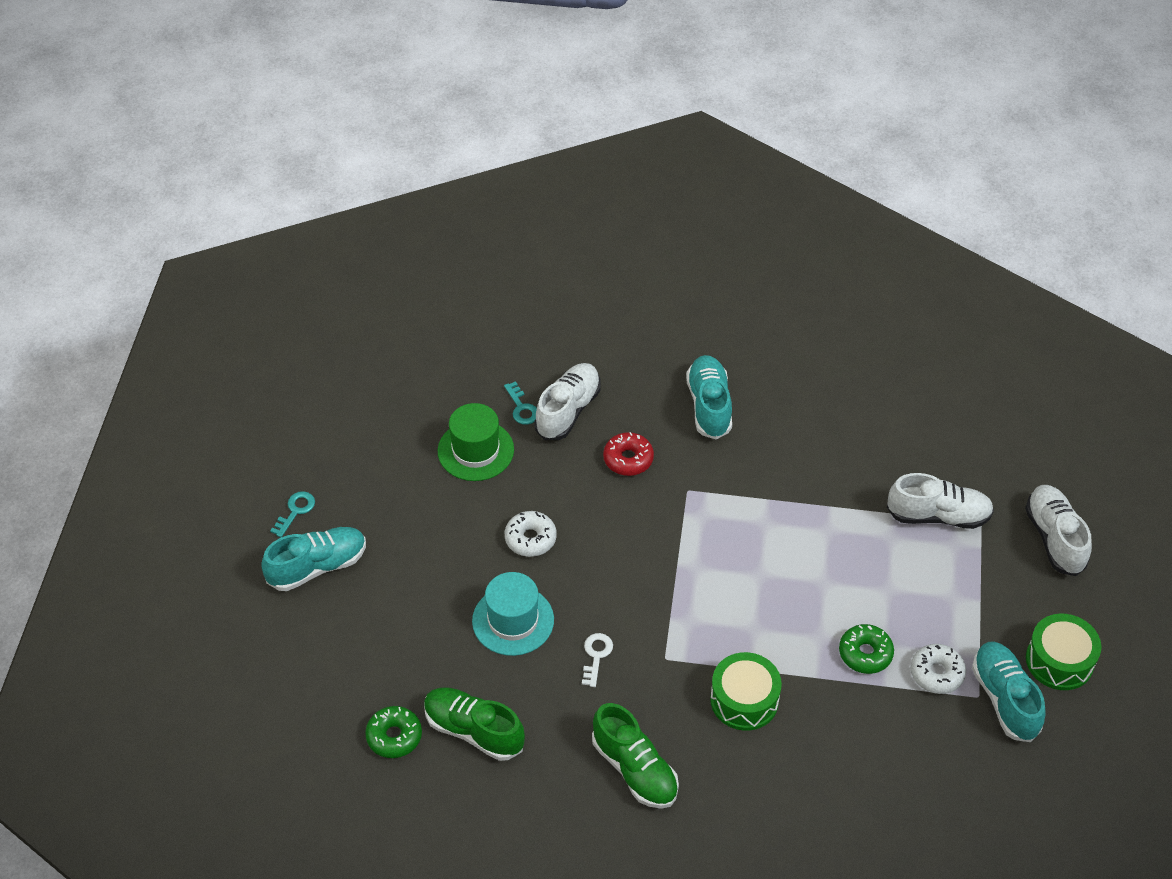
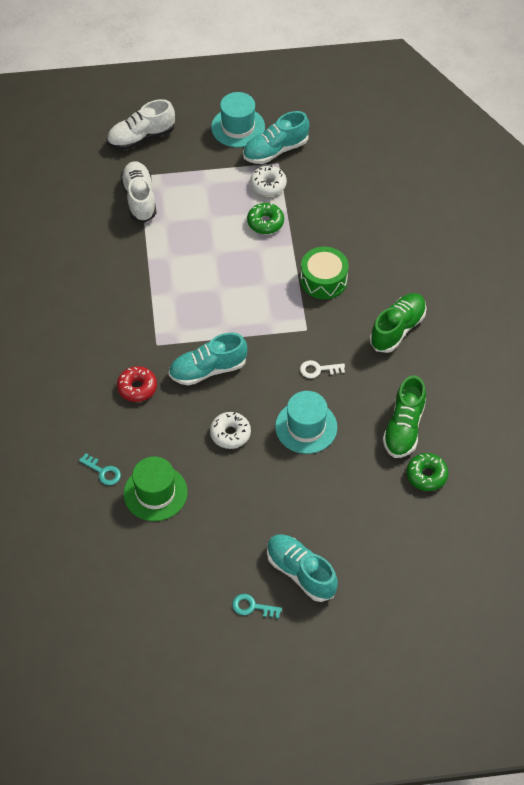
camera: 105 degrees left, 5 degrees up
turquoise key [504,381,537,425] -> turquoise key turned 75 degrees clockwise [79,453,121,485]
white shoe [534,363,601,440] -> none
turquoise shoe [686,355,732,439] -> turquoise shoe moved to [169,333,248,386]
green drum [1026,614,1102,690] -> turquoise hat [211,92,265,147]

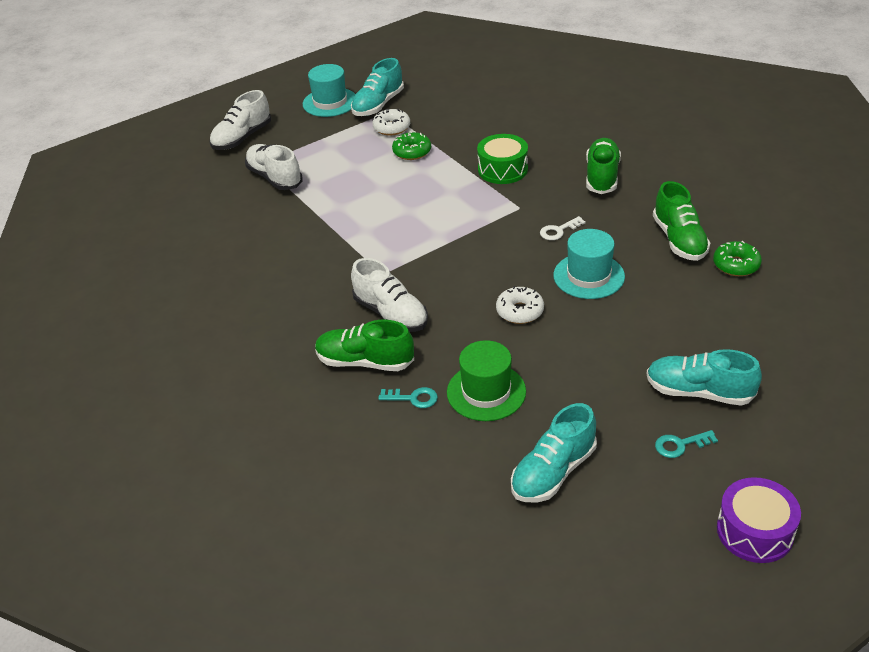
camera: 25 degrees left, 15 degrees down
red donut [117,366,157,402] -> white shoe [351,258,428,332]
turquoise shoe [169,333,248,386] -> turquoise shoe moved to [511,403,597,502]
none -> green shoe [315,320,414,371]
none -> purple drum [717,477,801,563]

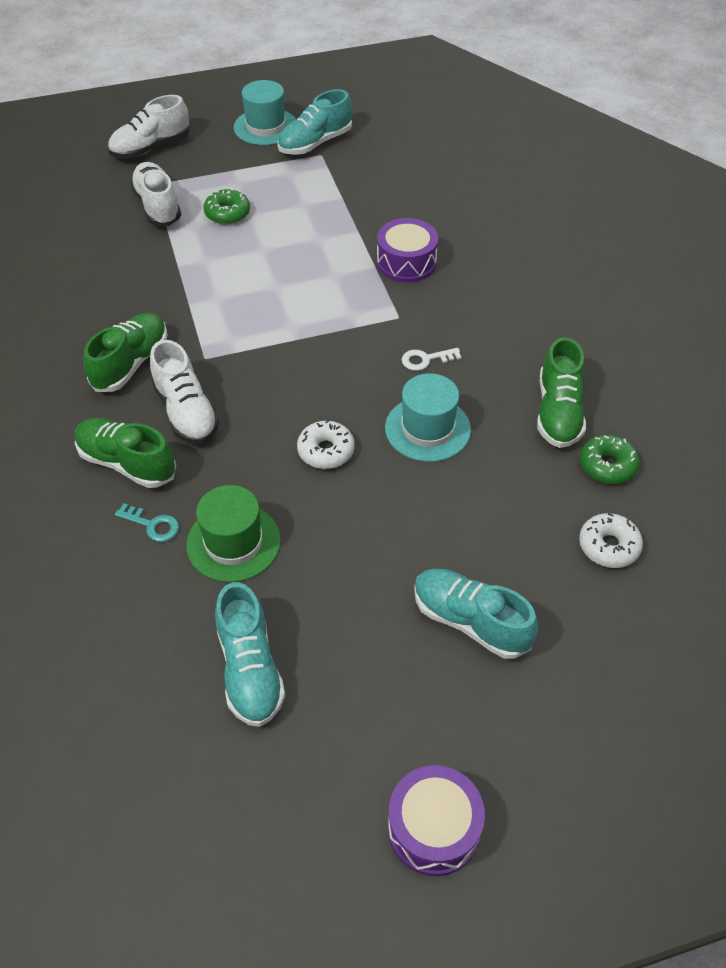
camera: 15 degrees right, 10 degrees up
white donut [372,109,410,136] -> white donut moved to [579,513,643,568]
green donut [392,131,431,160] -> green donut moved to [203,188,250,225]
green drum [477,134,528,184] -> purple drum [377,218,438,283]
turquoise shoe [511,403,597,502] -> turquoise shoe turned 75 degrees counterclockwise [215,582,285,727]
green shoe [586,138,621,194] -> green shoe moved to [84,313,168,392]
turquoise key [655,430,718,458] -> none

